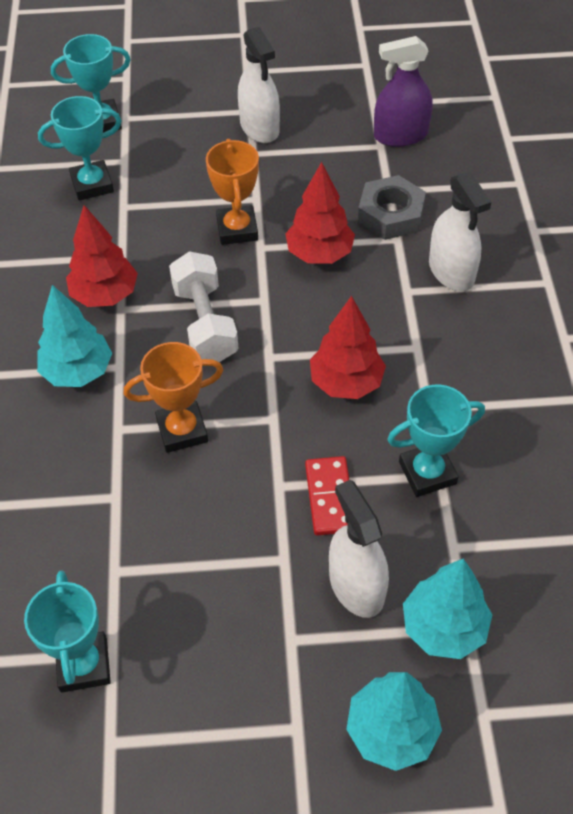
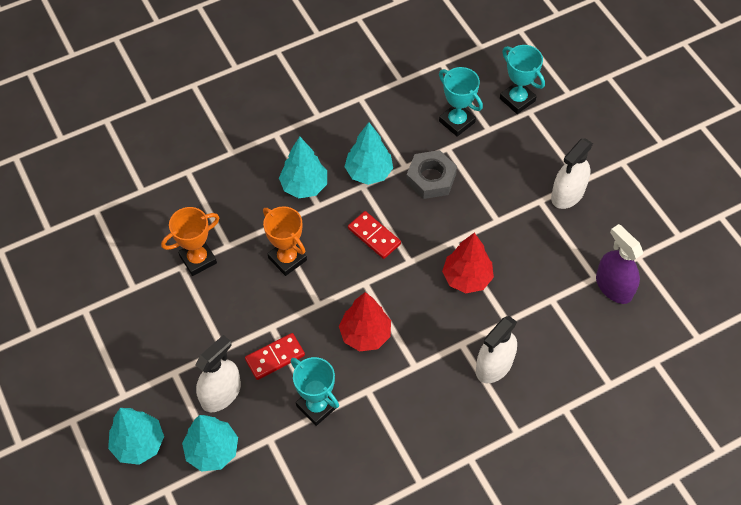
camera: 65 degrees right, 5 degrees up
turquoise trophy [24,570,111,692] -> none
red tree [66,205,138,307] -> turquoise tree [344,122,393,185]
white dumbbell [169,251,238,362] -> red domino [348,211,401,259]
orange trophy [206,139,259,245] -> orange trophy moved to [161,207,220,276]
grey nut [358,175,426,240] -> grey nut moved to [406,150,457,199]

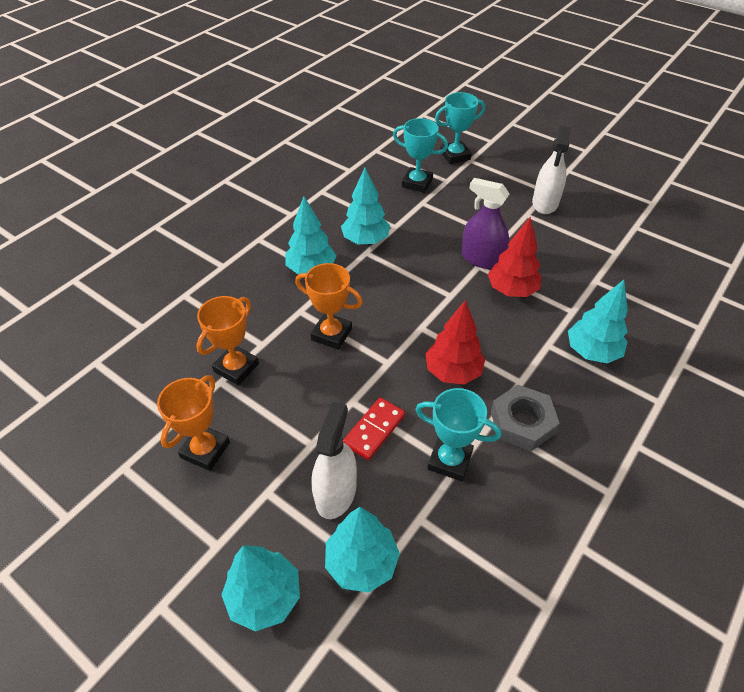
camera: 25 degrees left, 10 degrees down
red domino [348,211,401,259] -> none
grey nut [406,150,457,199] -> grey nut moved to [491,385,560,451]
white spray bottle [476,316,517,383] -> turquoise tree [568,280,628,363]
turquoise trophy [500,45,545,114] -> turquoise trophy turned 45 degrees counterclockwise [435,92,485,164]
purple spray bottle [596,224,643,304] -> purple spray bottle moved to [461,178,509,269]
none -> orange trophy [157,375,230,471]

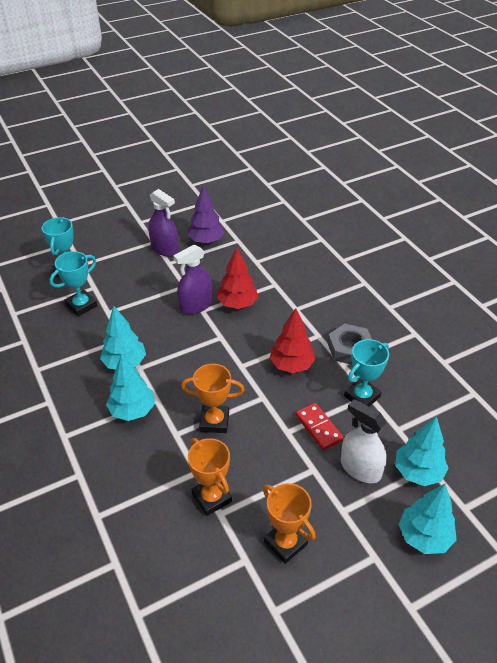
camera: 65 degrees left, 5 degrees down
orange trophy [295,263,363,350] -> orange trophy turned 45 degrees clockwise [181,364,244,433]
white spray bottle [532,126,571,214] -> purple spray bottle [148,189,179,257]
turquoise tree [568,280,628,363] -> none
none -> purple tree [187,185,225,244]

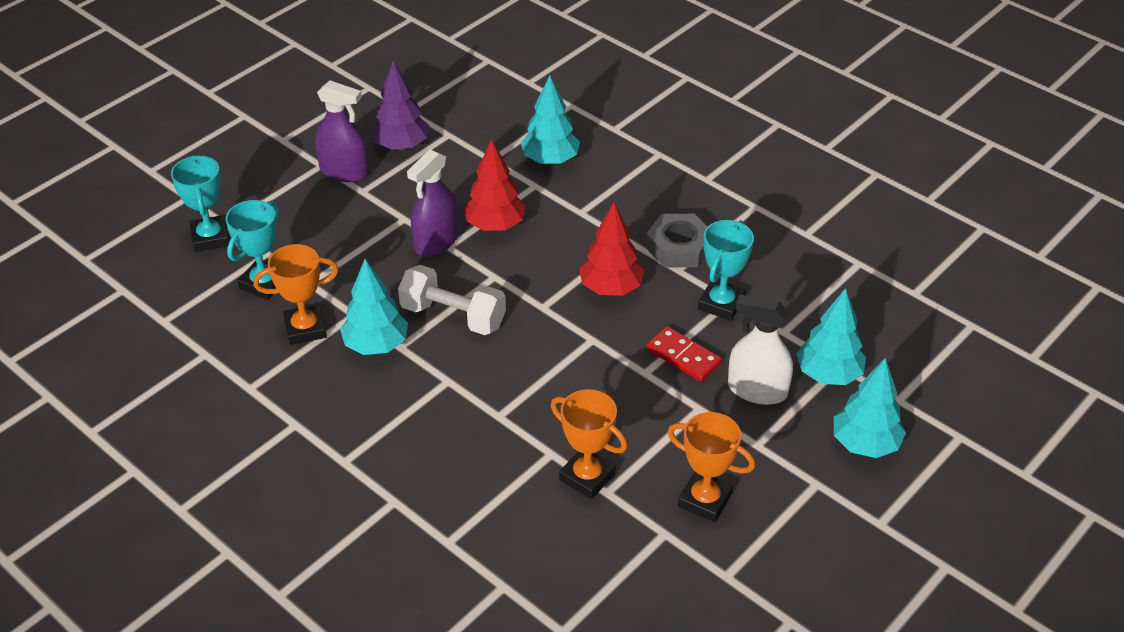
camera: 20 degrees left, 0 degrees up
turquoise tree [106,353,155,421] -> turquoise tree moved to [521,75,580,165]
orange trophy [181,364,244,433] -> orange trophy moved to [253,244,339,345]
none -> white dumbbell [398,265,506,335]

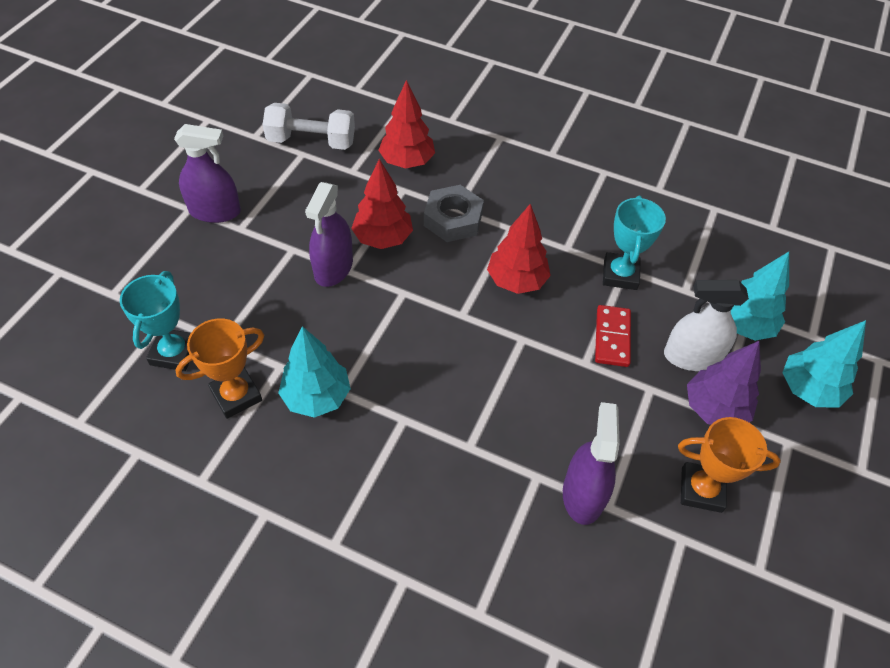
camera: 20 degrees left, 10 degrees up
turquoise trophy [171,155,229,252] -> none
purple tree [370,61,429,150] -> purple tree moved to [687,341,761,425]
white dumbbell [398,265,506,335] -> white dumbbell moved to [263,103,355,150]
turquoise tree [521,75,580,165] -> red tree [378,80,435,169]
orange trophy [551,389,627,499] -> purple spray bottle [563,402,620,525]
grey nut [646,214,707,268] -> grey nut moved to [424,185,484,242]
red domino [646,326,722,382] -> red domino turned 75 degrees clockwise [595,305,631,367]

